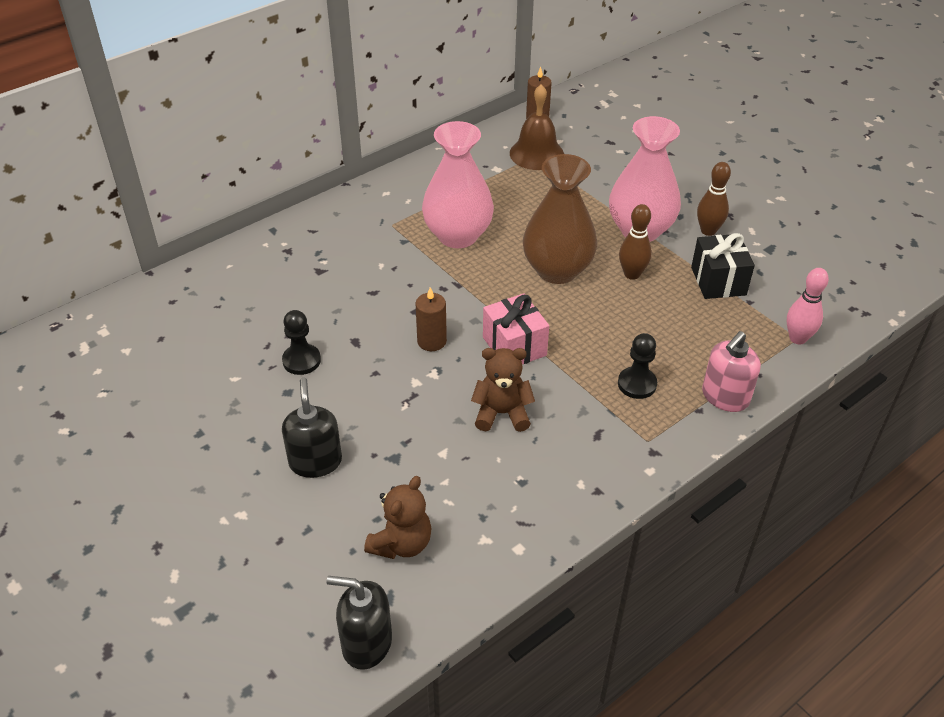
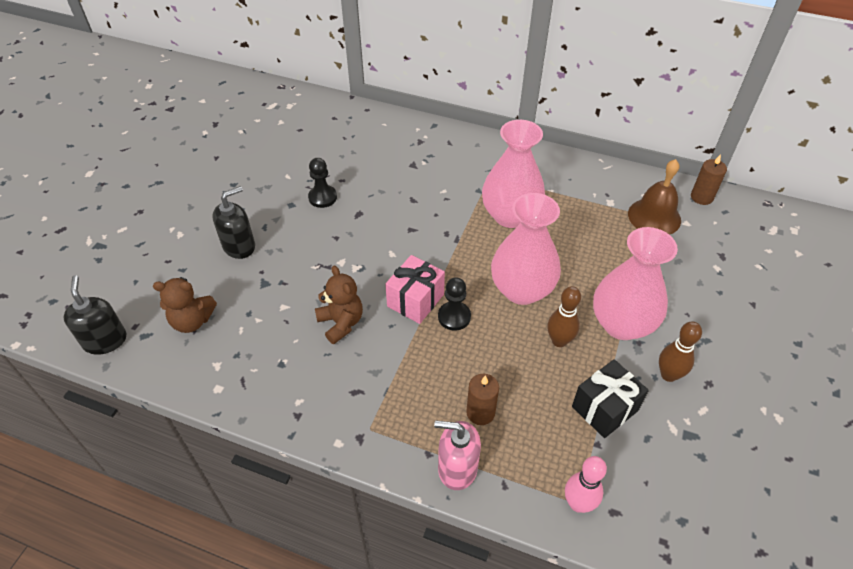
camera: 60 degrees right, 5 degrees up
brown candle [415,287,447,351] -> brown candle moved to [466,374,499,425]
brown vase [523,154,597,284] -> pink vase [491,193,561,305]
black pawn [618,333,657,399] -> black pawn moved to [438,277,471,331]

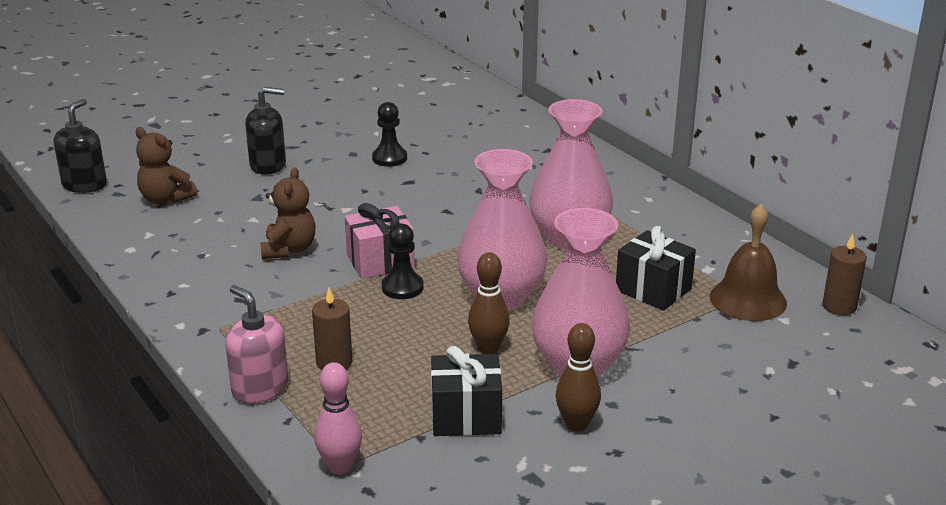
camera: 35 degrees right, 20 degrees down
none -> black gift [616,226,696,311]

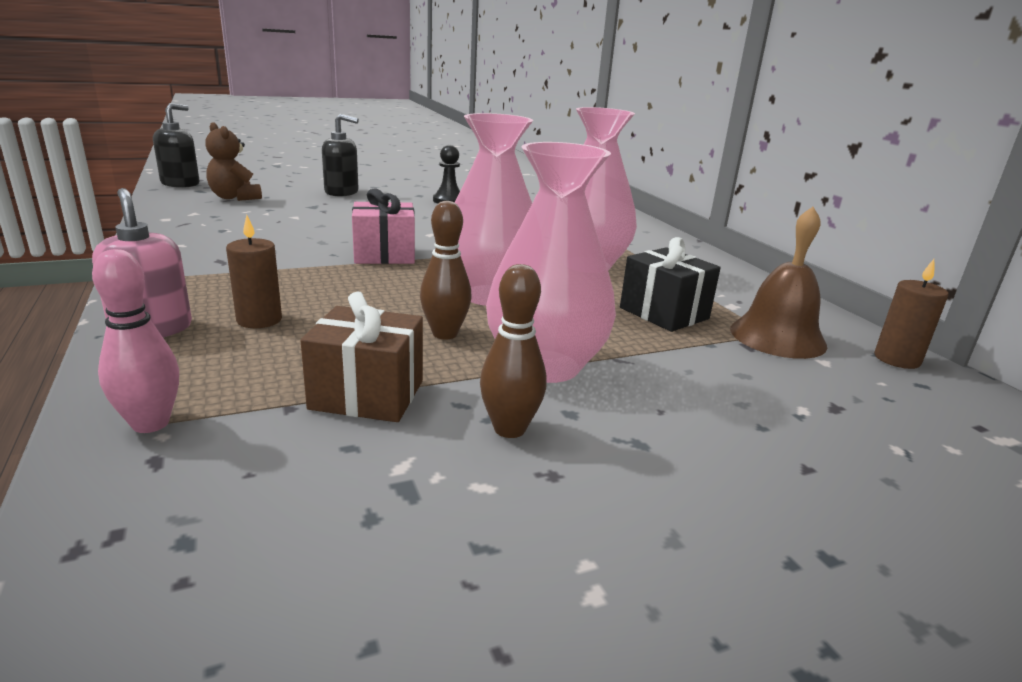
camera: 10 degrees right, 5 degrees down
brown teddy bear [260,168,316,259] -> none
black pawn [382,223,424,299] -> none
black gift [431,346,502,436] -> brown gift [301,291,423,422]

